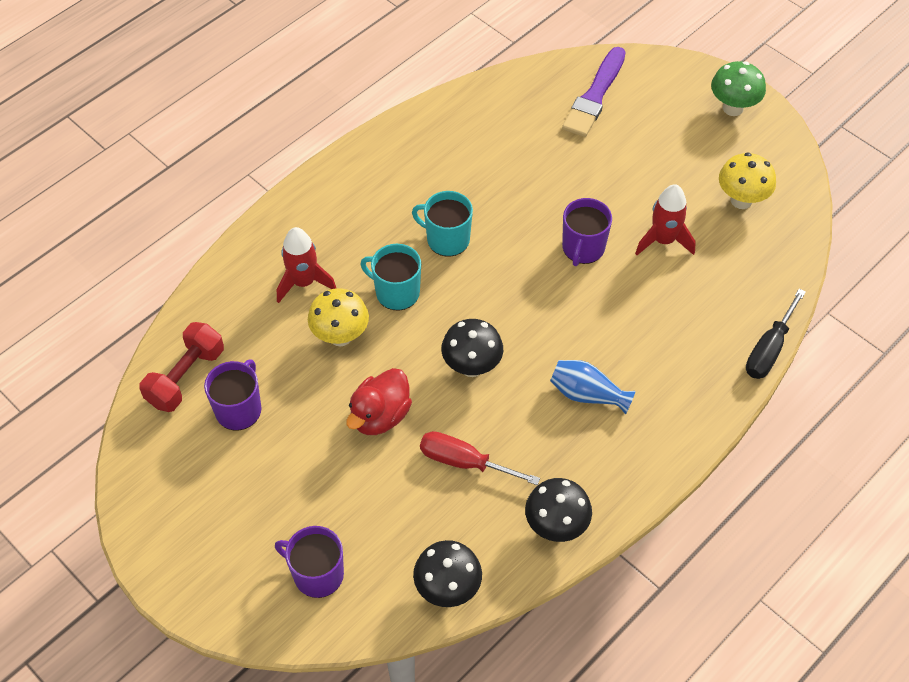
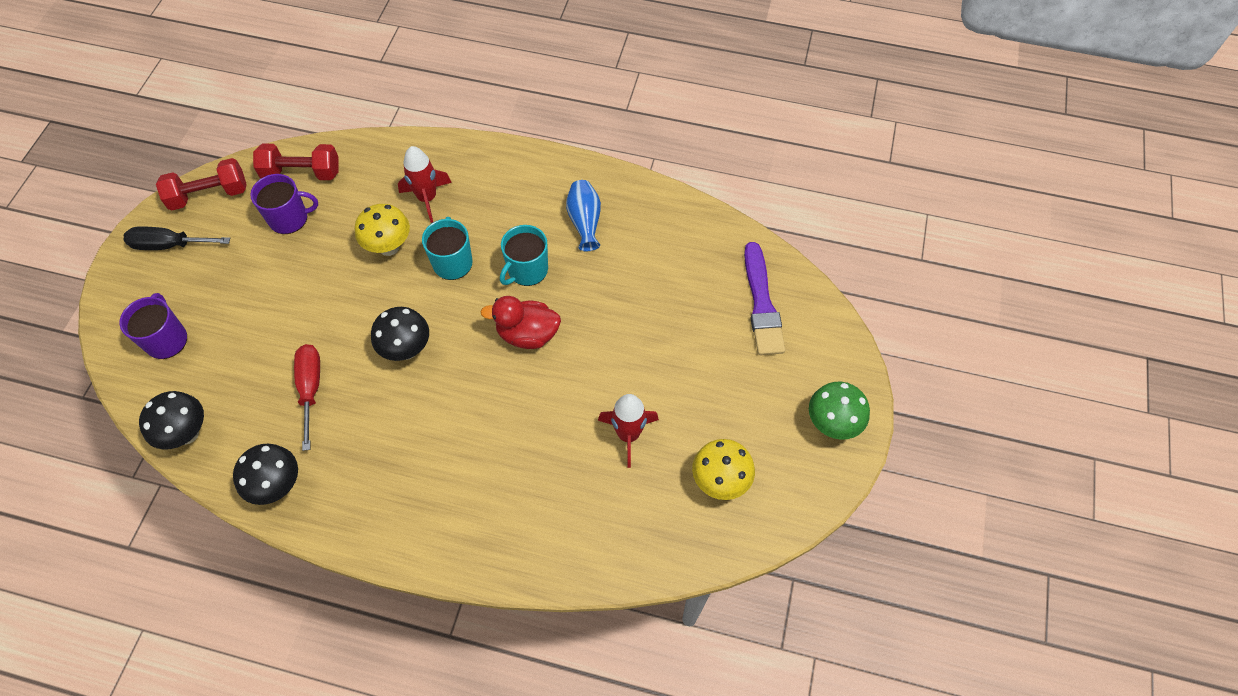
camera: 60 degrees right, 5 degrees up
red duck [346,368,412,435] -> red duck moved to [480,296,561,349]
turquoise mug [412,191,473,257] -> turquoise mug turned 135 degrees counterclockwise [500,225,548,286]
blue vase [550,360,635,414] -> blue vase moved to [566,180,601,251]
purple brush [562,47,626,137] -> purple brush turned 90 degrees counterclockwise [744,242,785,355]
purple mug [562,198,612,266] -> none
black screwdriver [746,289,806,379] -> black screwdriver moved to [124,226,230,250]
none -> red dumbbell [156,158,247,211]

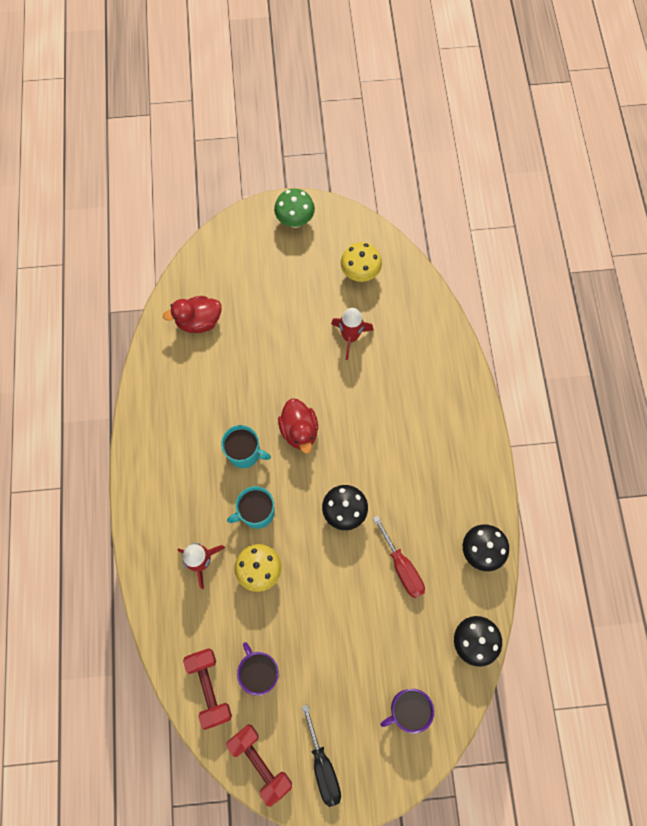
camera: 110 degrees left, 10 degrees up
red screwdriver [294,344,320,451] -> red screwdriver turned 90 degrees counterclockwise [373,516,425,598]
blue vase [566,180,601,251] -> none
purple brush [744,242,785,355] -> none
none -> red duck [163,296,222,333]

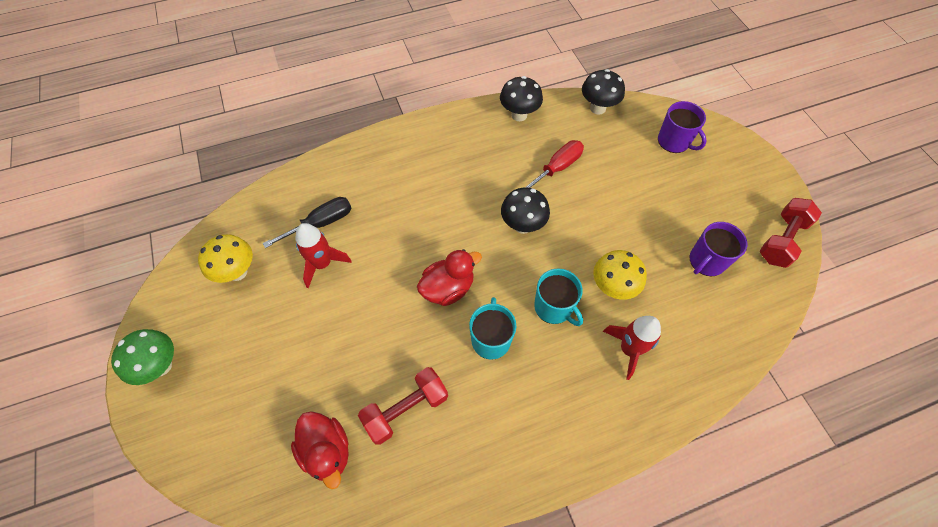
camera: 105 degrees left, 10 degrees down
red dumbbell [183,649,232,730] -> red dumbbell moved to [358,367,448,445]
black screwdriver [302,705,341,807] -> black screwdriver moved to [263,197,351,248]

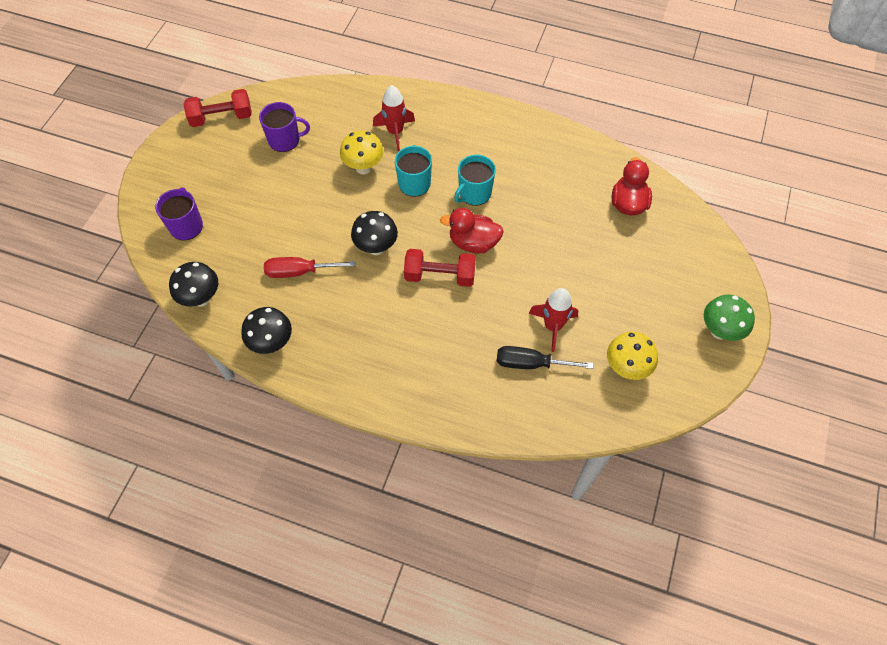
camera: 140 degrees left, 0 degrees up
red dumbbell [358,367,448,445] -> red dumbbell moved to [404,249,476,287]

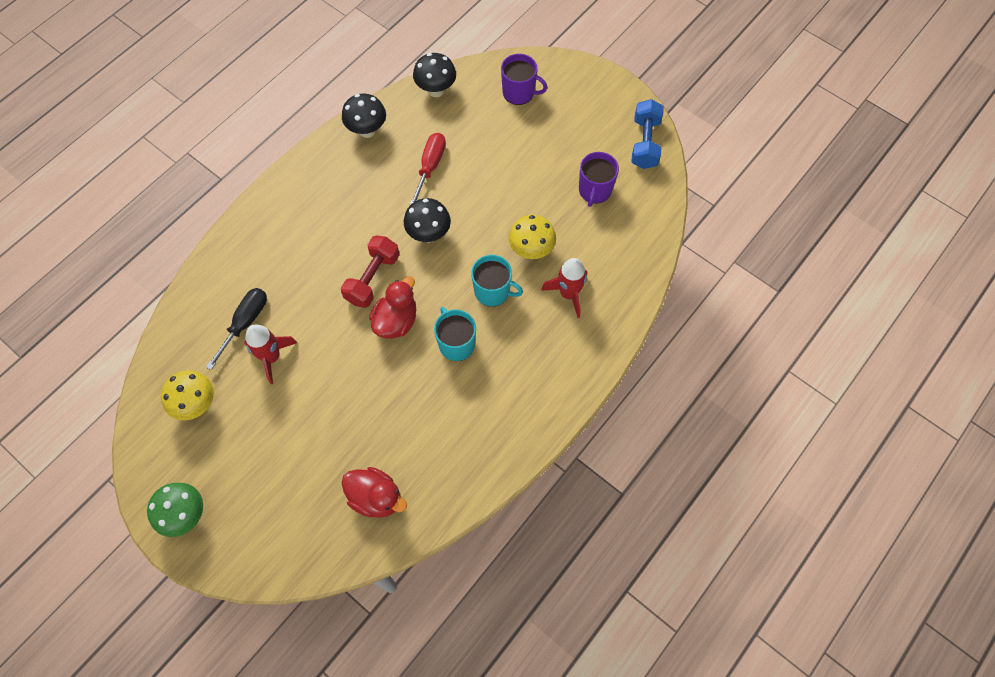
camera: 110 degrees right, 5 degrees up
red dumbbell [183,89,252,127] -> blue dumbbell [631,99,664,169]

